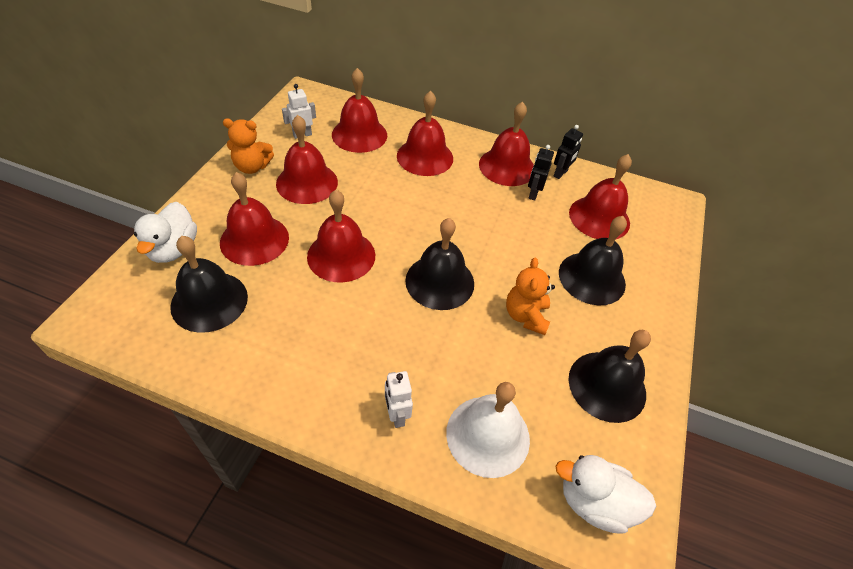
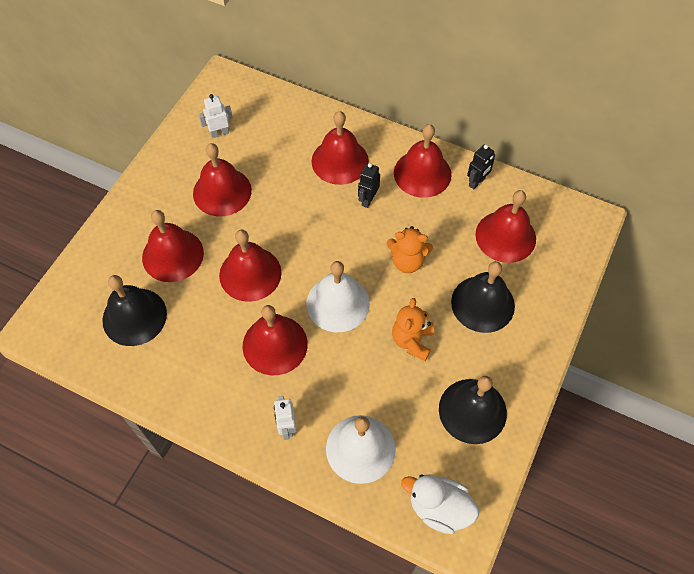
camera: 10 degrees right, 10 degrees up
white duck [134,202,197,263] -> none
orange teddy bear [223,119,274,174] -> orange teddy bear moved to [387,226,433,273]
red bell [332,68,387,153] -> red bell moved to [243,305,308,375]
black bell [405,218,474,310] -> white bell [307,261,370,332]
black robot [528,145,554,200] -> black robot moved to [358,163,380,208]

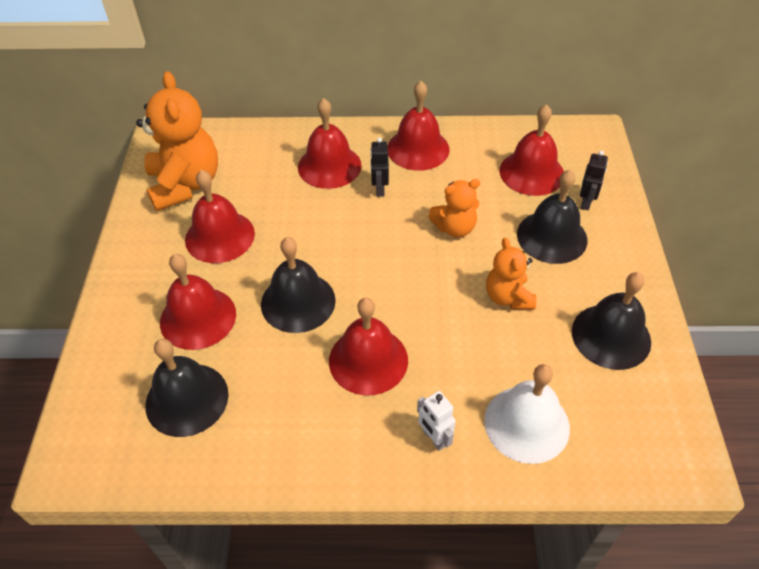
camera: 25 degrees left, 10 degrees down
white robot [199,94,233,138] -> orange teddy bear [136,71,218,211]
red bell [219,230,282,302] -> black bell [261,237,336,333]
white bell [307,261,370,332] -> none
white duck [401,474,479,534] -> none
black robot [467,145,495,189] -> black robot moved to [580,150,608,210]

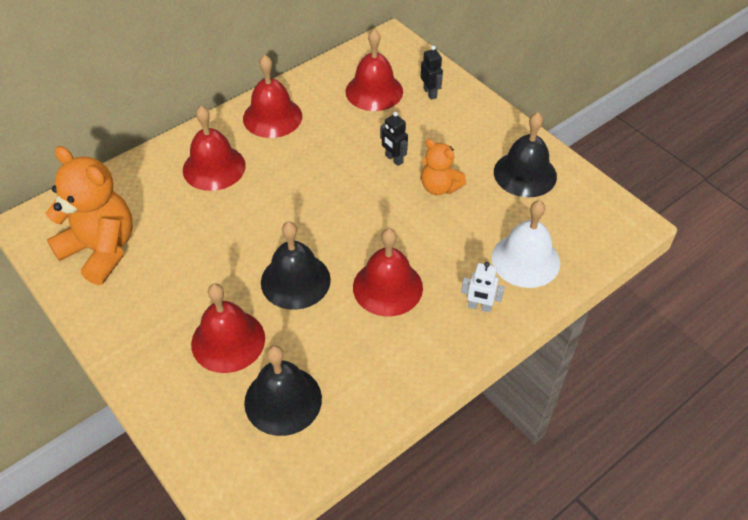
camera: 40 degrees left, 0 degrees up
red bell [185,170,255,263] -> none
black robot [370,137,389,197] -> black robot moved to [380,112,408,166]
orange teddy bear [428,179,480,237] -> none
black bell [517,170,587,264] -> none

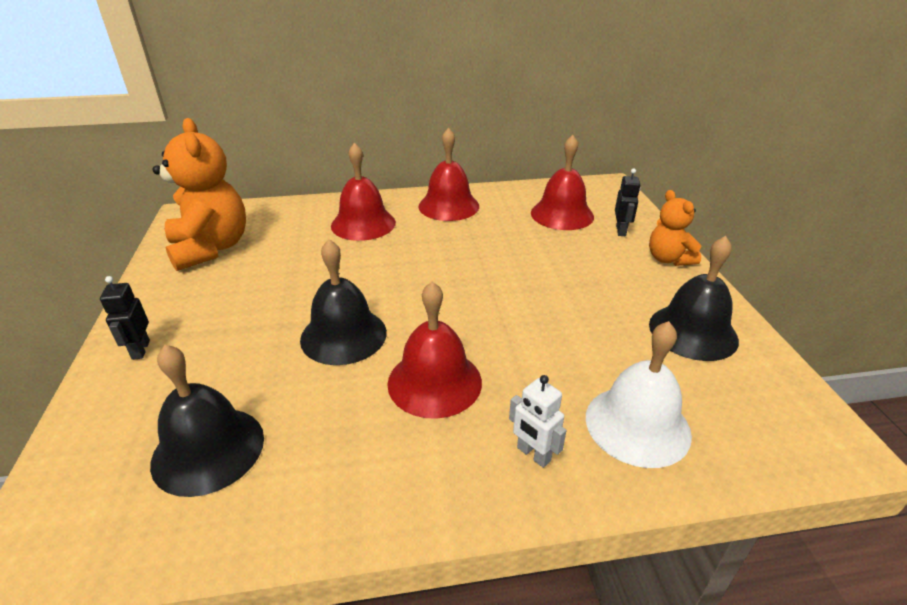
camera: 30 degrees right, 15 degrees down
red bell [191,284,265,373] -> none
black robot [380,112,408,166] -> black robot moved to [100,276,150,360]
orange teddy bear [421,139,466,195] -> orange teddy bear moved to [649,190,701,266]

